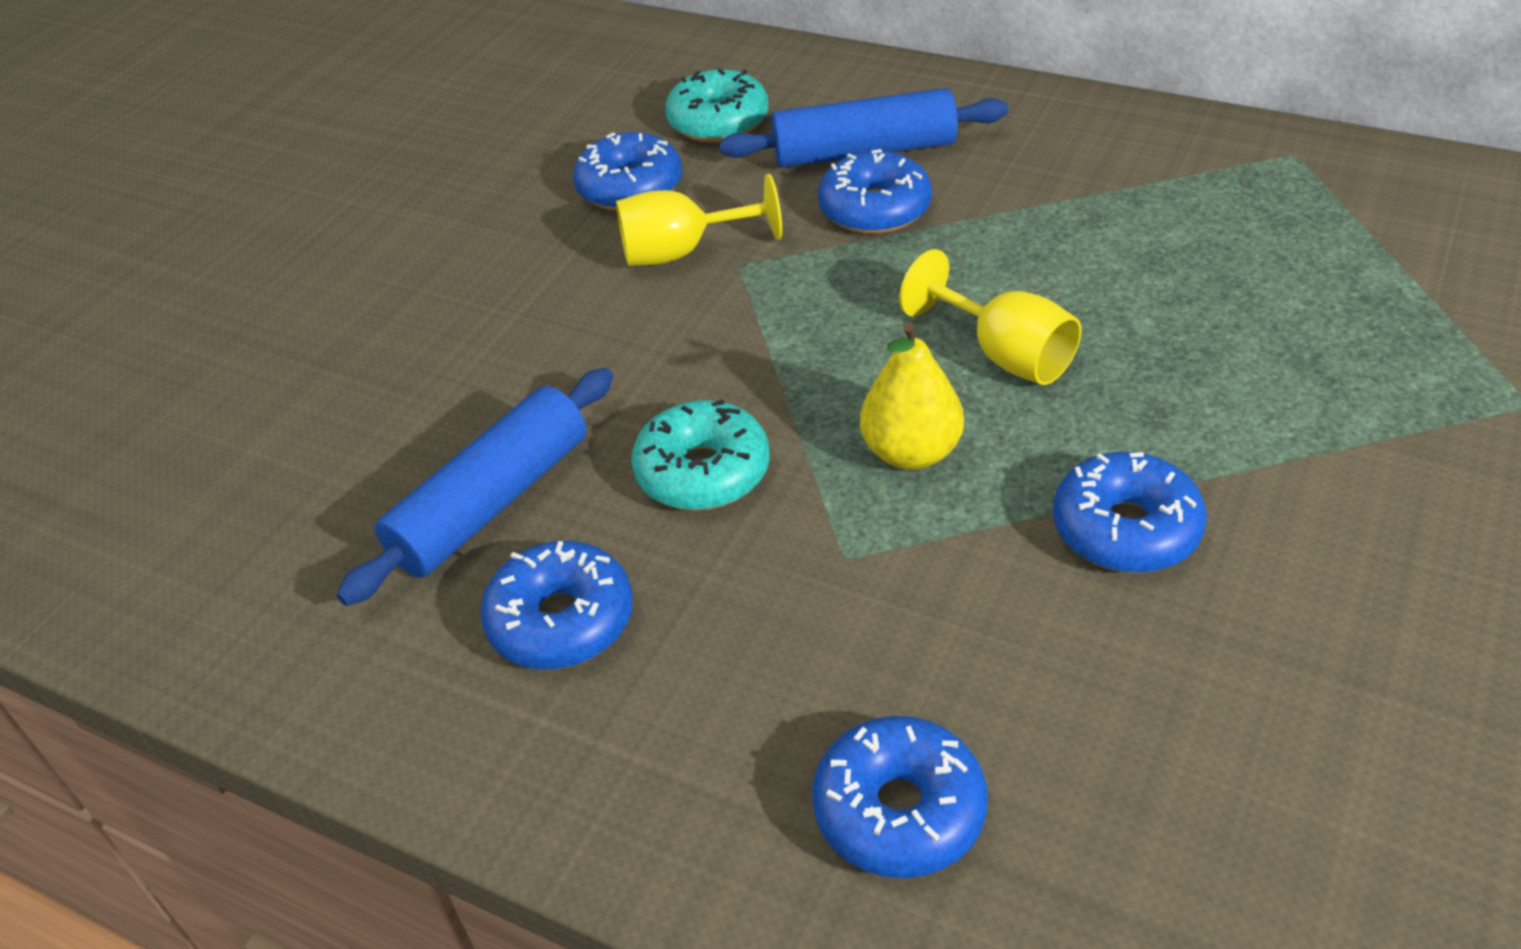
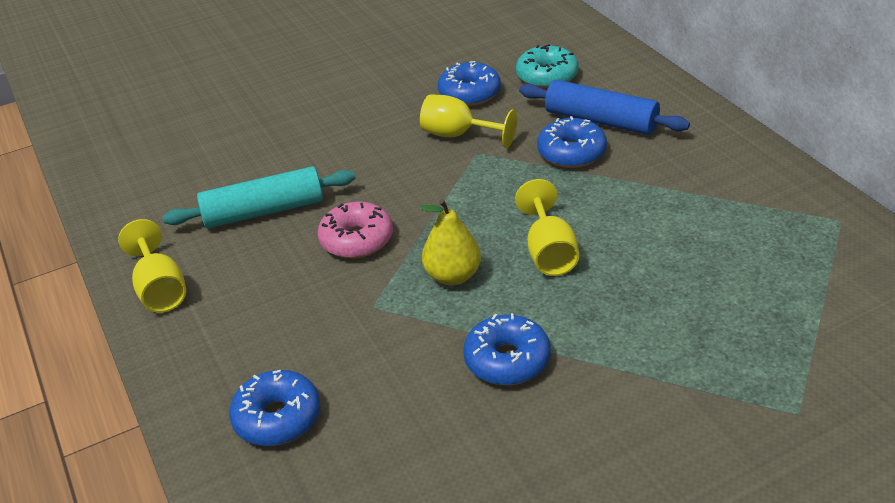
camera: 35 degrees right, 5 degrees down
blue rolling pin [336,368,613,606] -> turquoise rolling pin [163,166,355,228]
blue donut [480,541,633,670] -> none
turquoise donut [631,399,770,511] -> pink donut [318,201,393,259]
none -> yellow goblet [118,219,186,313]

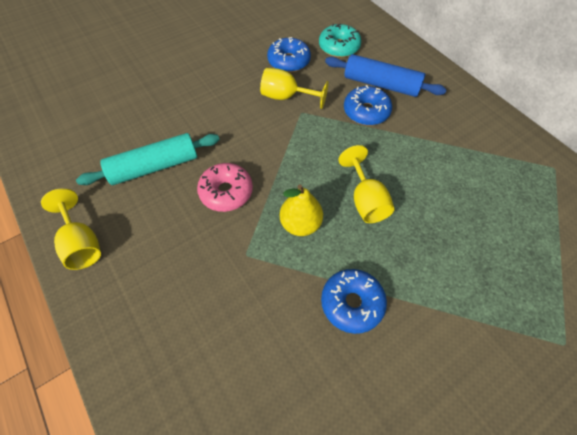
camera: 10 degrees left, 20 degrees up
blue donut [229,370,320,446] -> none

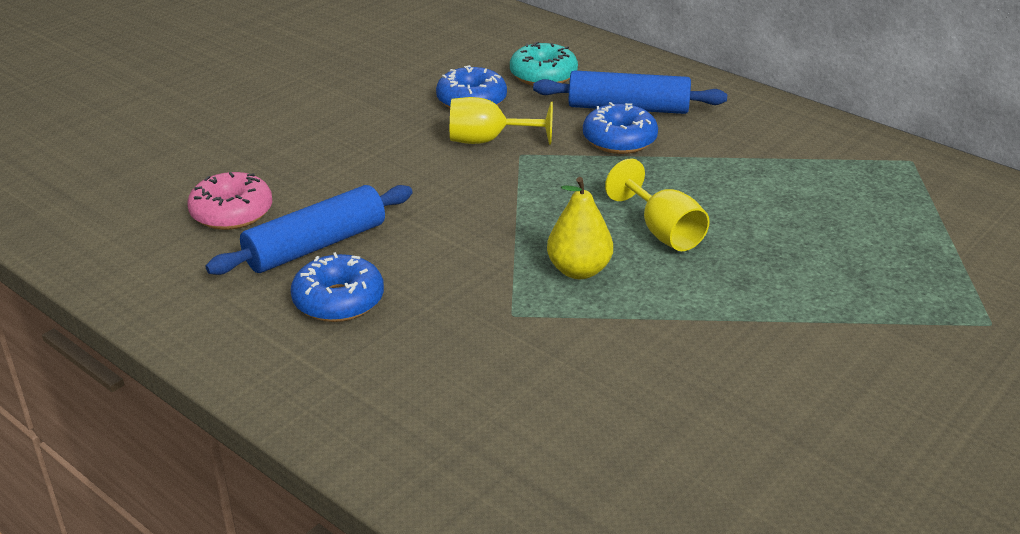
camera: 15 degrees left, 25 degrees down
yellow goblet [41,188,101,270] -> none
turquoise rolling pin [76,133,220,185] -> blue rolling pin [205,185,413,275]
pink donut [197,163,253,212] -> pink donut moved to [188,172,272,230]
blue donut [321,269,387,334] -> blue donut moved to [291,252,384,322]

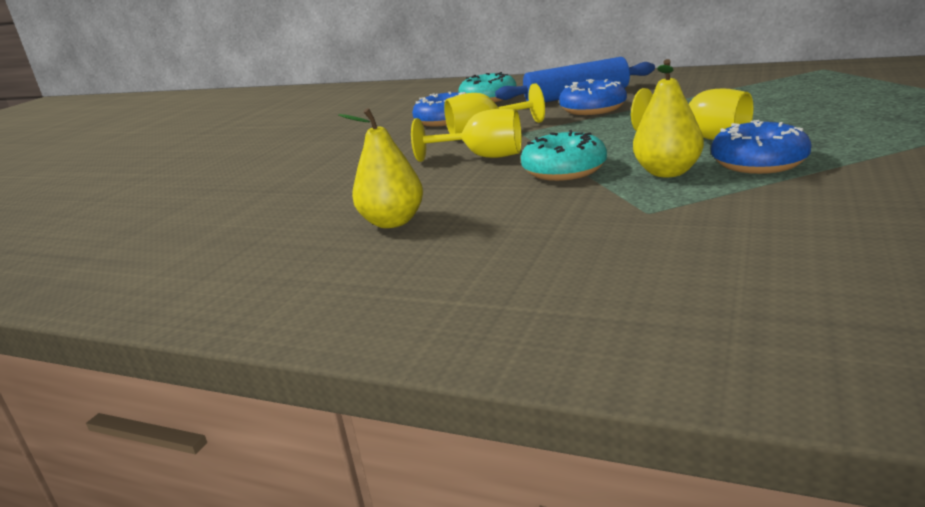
camera: 15 degrees left, 10 degrees down
pink donut [188,172,272,230] -> none
blue rolling pin [205,185,413,275] -> yellow pear [338,108,423,228]
blue donut [291,252,384,322] -> blue donut moved to [711,120,812,174]
none -> yellow goblet [411,109,522,162]
none -> turquoise donut [521,130,607,181]

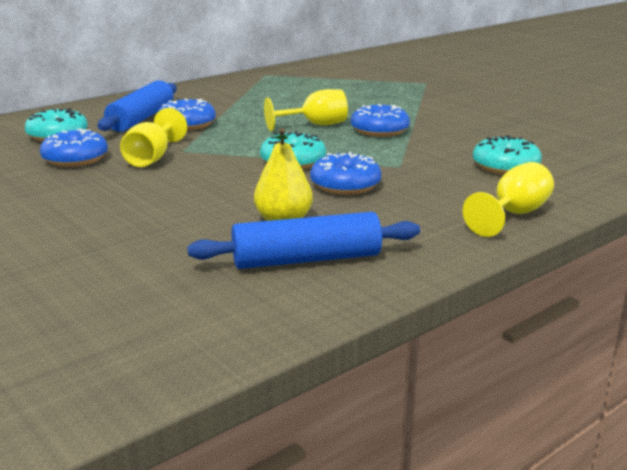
camera: 65 degrees left, 0 degrees up
yellow goblet [411,109,522,162] -> yellow goblet moved to [463,162,554,237]
yellow pear [633,59,704,177] -> none
none -> blue rolling pin [187,212,420,269]
none -> blue donut [310,152,381,195]
none -> turquoise donut [473,135,542,175]

